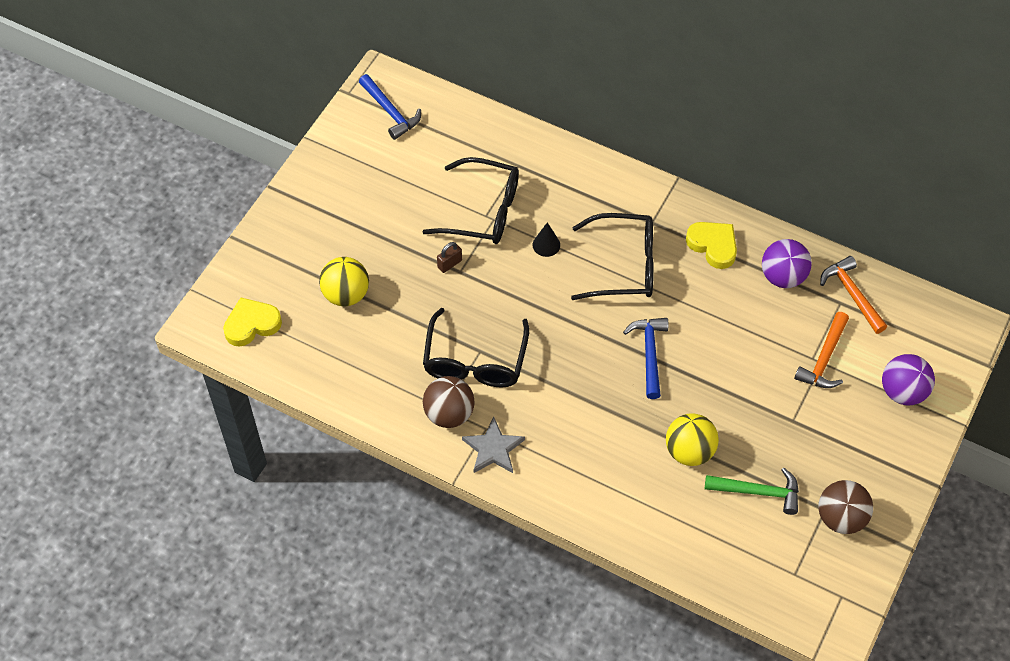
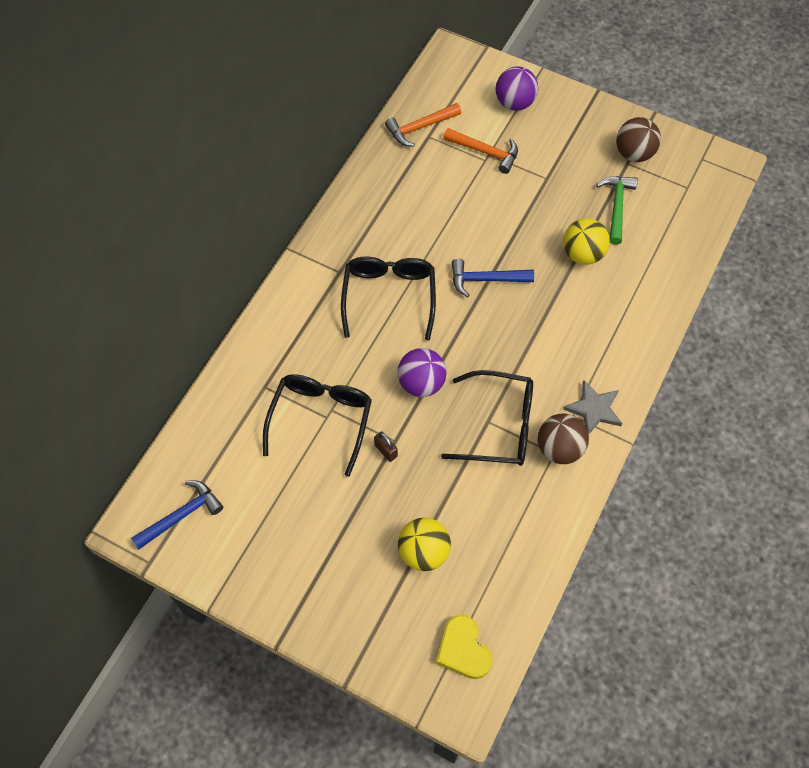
camera: 90 degrees left, 5 degrees up
black cone [533,222,560,257] -> none
yellow heart [686,222,737,269] -> none
purple ball [762,239,812,288] -> purple ball moved to [398,348,447,397]

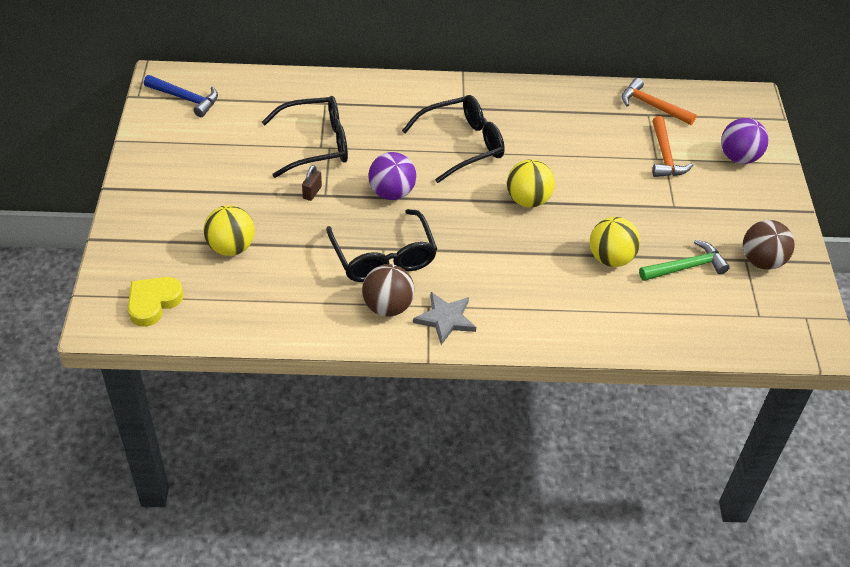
camera: 60 degrees right, 15 degrees down
blue hammer [452,259,534,297] -> yellow ball [507,159,555,208]

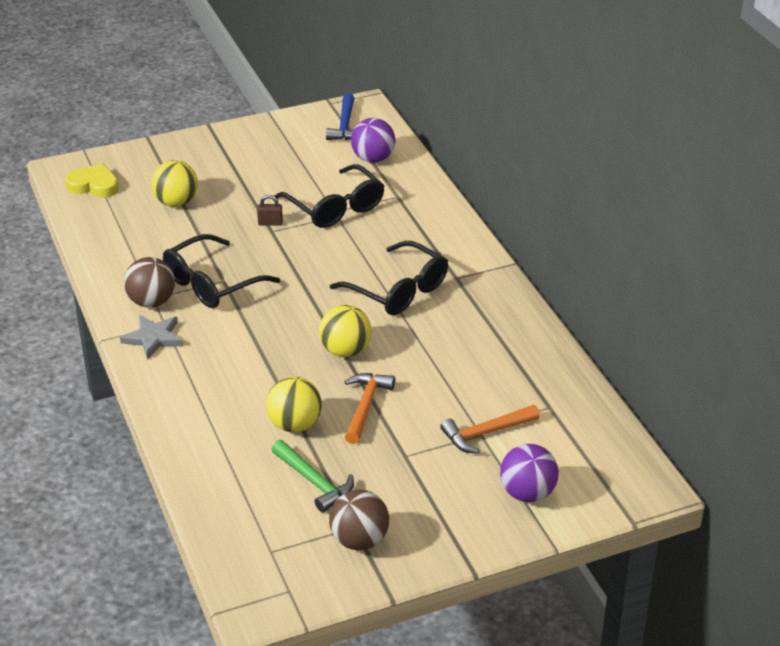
camera: 70 degrees right, 10 degrees down
purple ball [368,152,416,200] -> purple ball moved to [351,118,395,163]
orange hammer [622,78,696,125] -> orange hammer moved to [345,373,395,444]

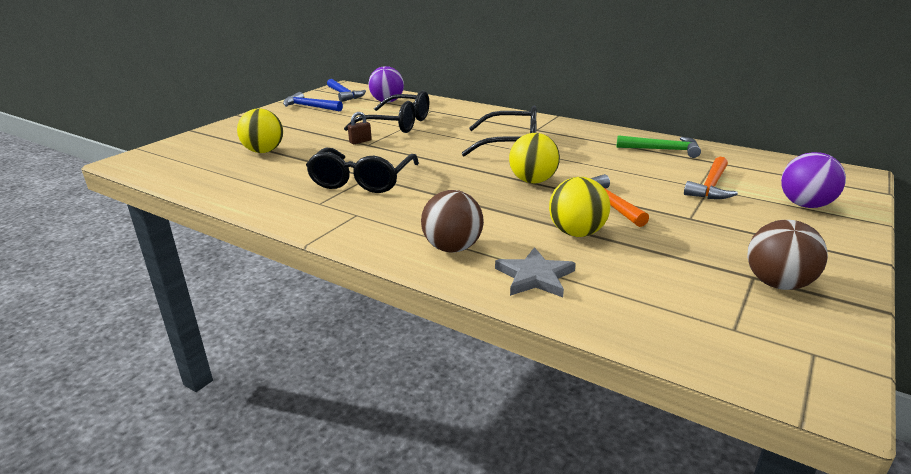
camera: 35 degrees left, 10 degrees down
yellow heart [65,163,119,198] -> none
grey star [120,315,183,360] -> grey star moved to [495,247,576,297]
brown ball [124,257,175,308] -> brown ball moved to [421,190,484,253]
green hammer [271,440,354,513] -> green hammer moved to [616,135,701,158]
none -> blue hammer [283,92,343,112]

